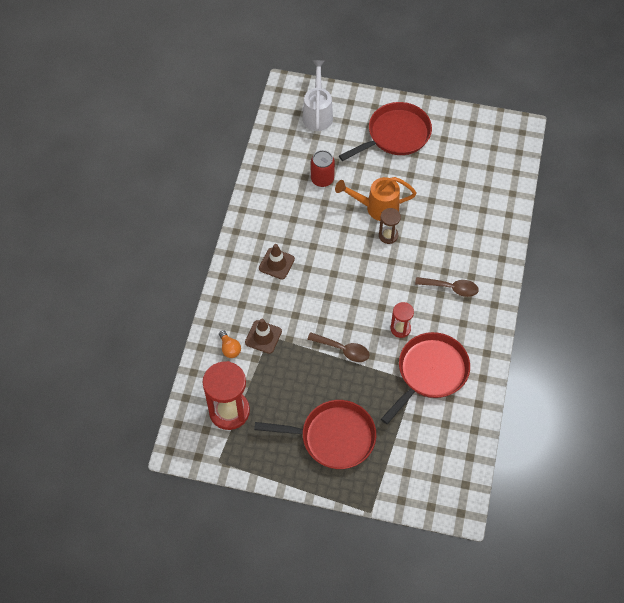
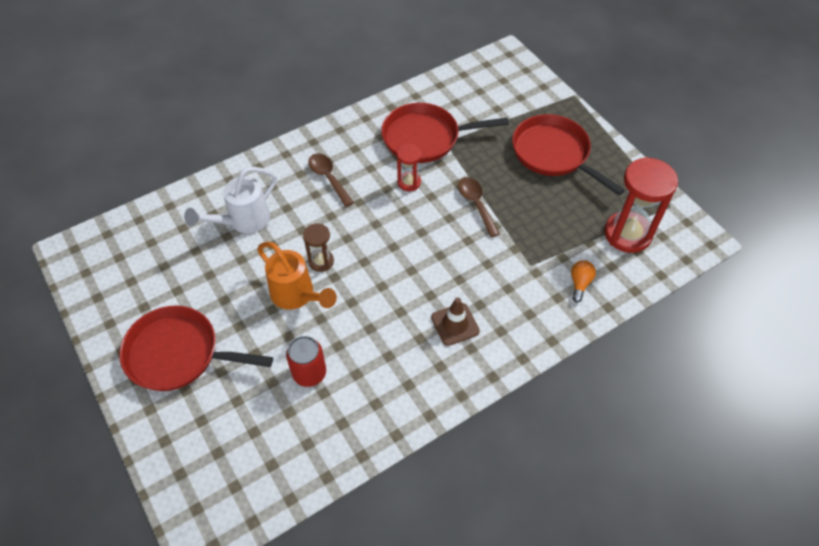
camera: 135 degrees left, 5 degrees down
brown traffic cone [245,319,282,354] -> none
white watering can [302,60,333,131] -> white watering can moved to [184,167,277,233]

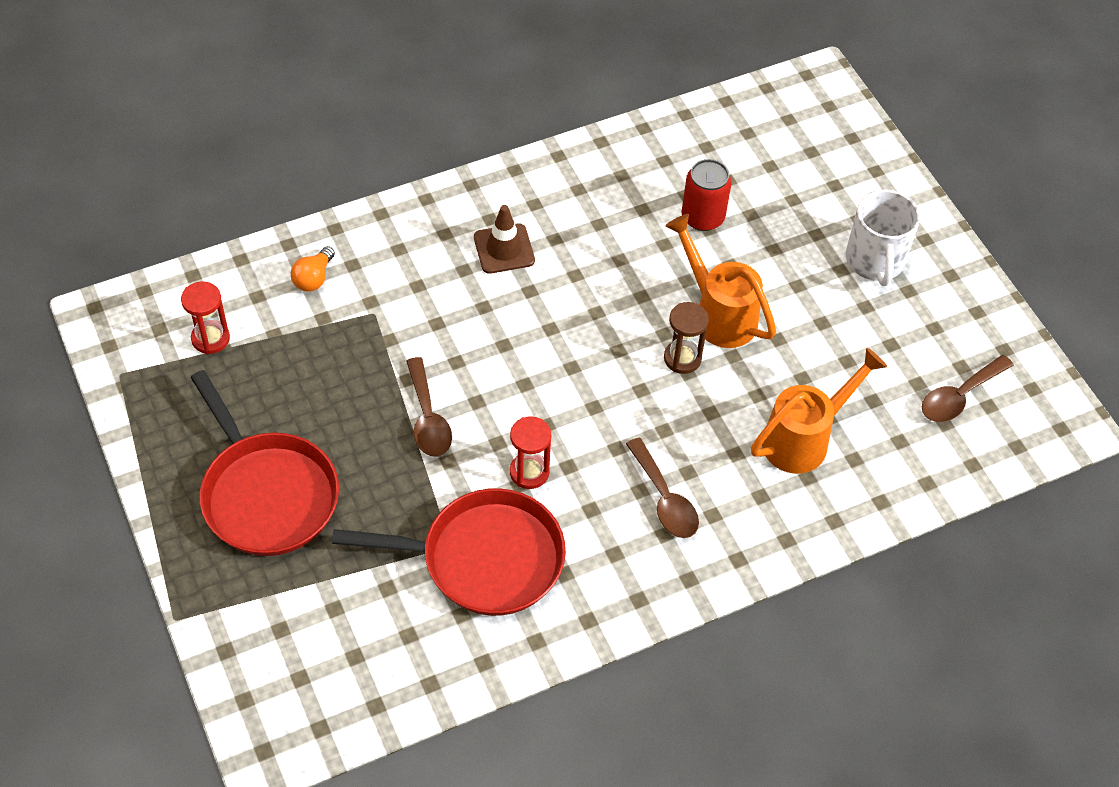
camera: 175 degrees left, 0 degrees up
red pan [119,306,273,391] -> white mug [846,189,920,286]
white watering can [184,167,277,233] -> orange watering can [751,348,887,474]
red hourglass [604,157,678,253] -> red hourglass [181,282,230,354], size x0.52
none -> brown spoon [922,355,1014,422]

